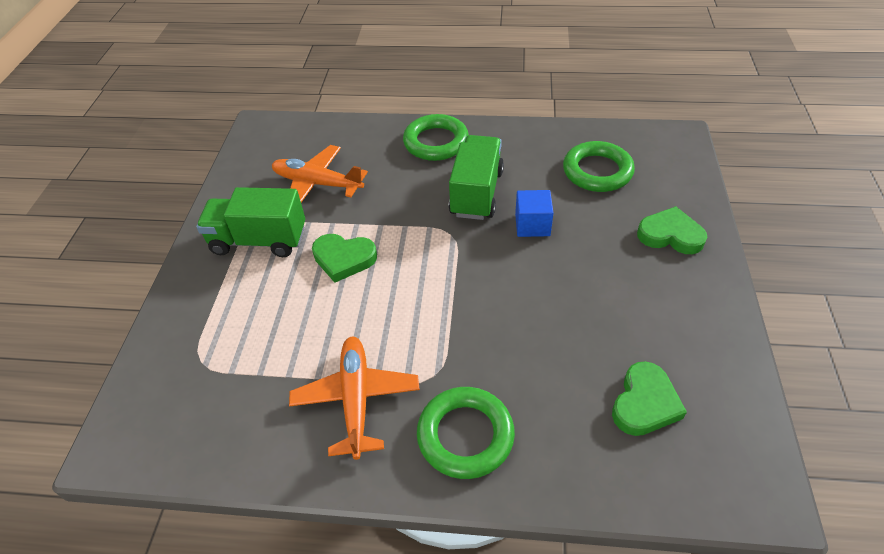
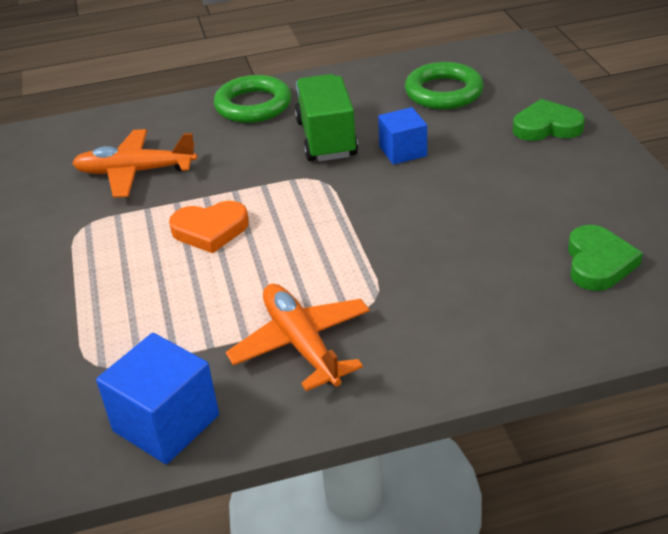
camera: 20 degrees left, 10 degrees down
green truck [196,187,305,257] -> none
green heart [312,234,377,283] -> orange heart [169,201,249,253]
green ring [417,387,515,479] -> none
none -> blue cube [96,333,219,464]

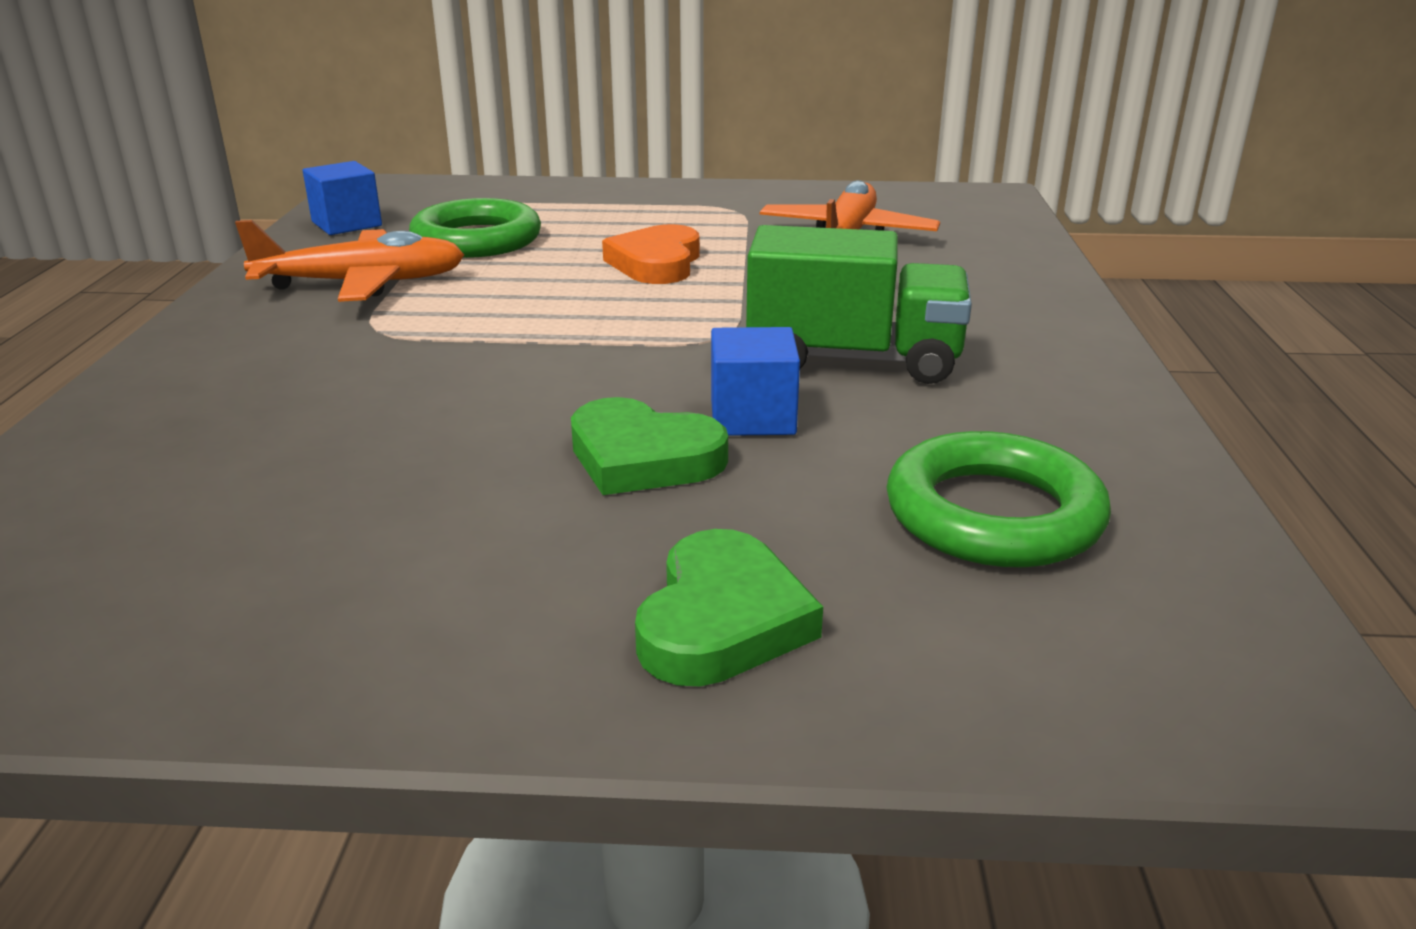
camera: 105 degrees right, 10 degrees down
blue cube [96,333,219,464] -> blue cube [303,161,382,235], size x0.66
green ring [214,75,291,123] -> green ring moved to [409,198,541,258]
green heart [568,225,643,291] -> green heart moved to [571,397,728,495]

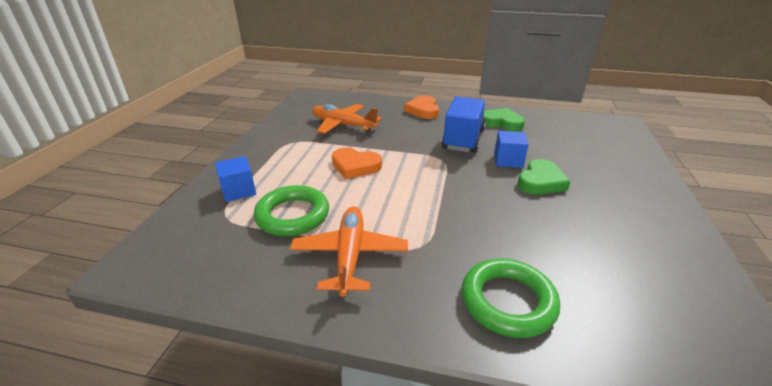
camera: 80 degrees left, 5 degrees up
blue cube [303,161,382,235] -> blue cube moved to [215,156,256,202]
green heart [635,529,823,686] -> green heart moved to [483,108,525,131]
green truck [746,225,972,384] -> blue truck [442,97,486,153]
green ring [886,431,1111,568] -> green ring moved to [461,259,560,338]
none -> orange heart [404,95,439,119]

